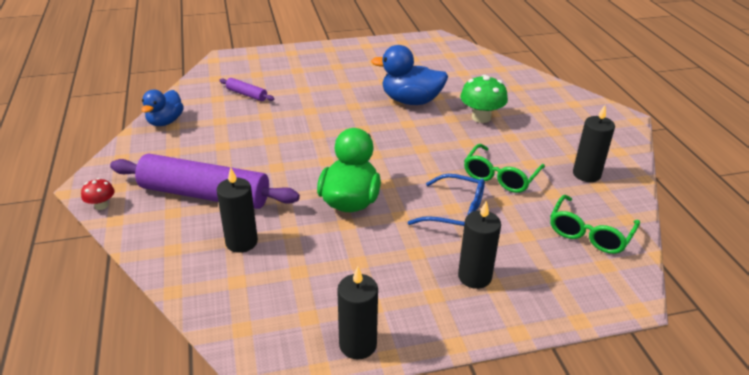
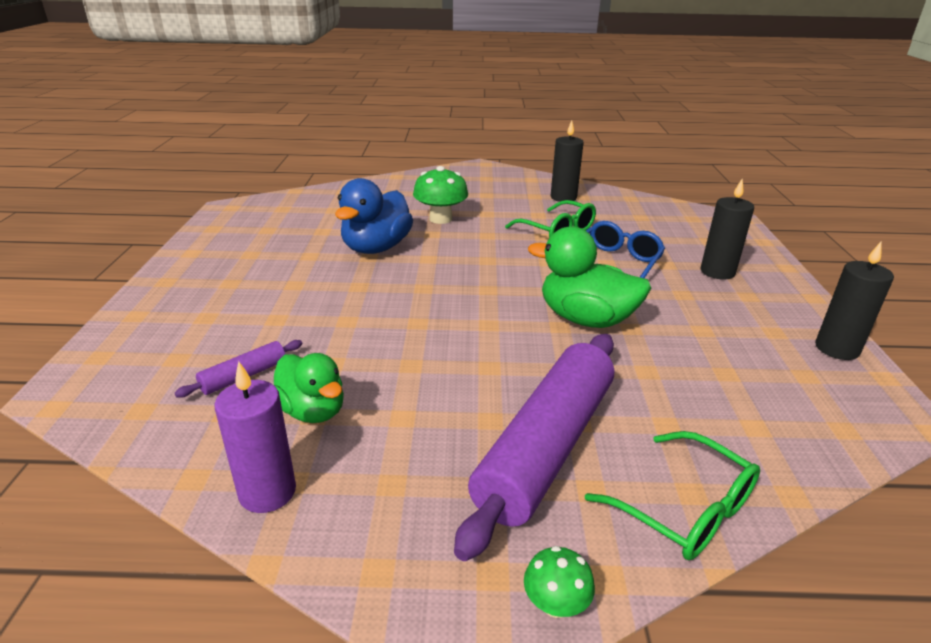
camera: 75 degrees left, 5 degrees down
red mushroom [81,178,115,210] -> green mushroom [524,546,595,618]
blue duck [141,90,184,126] -> purple candle [215,361,296,513]
black candle [216,167,258,253] -> none
green glasses [550,195,640,254] -> green glasses moved to [585,431,760,560]
none -> green duck [274,353,344,423]

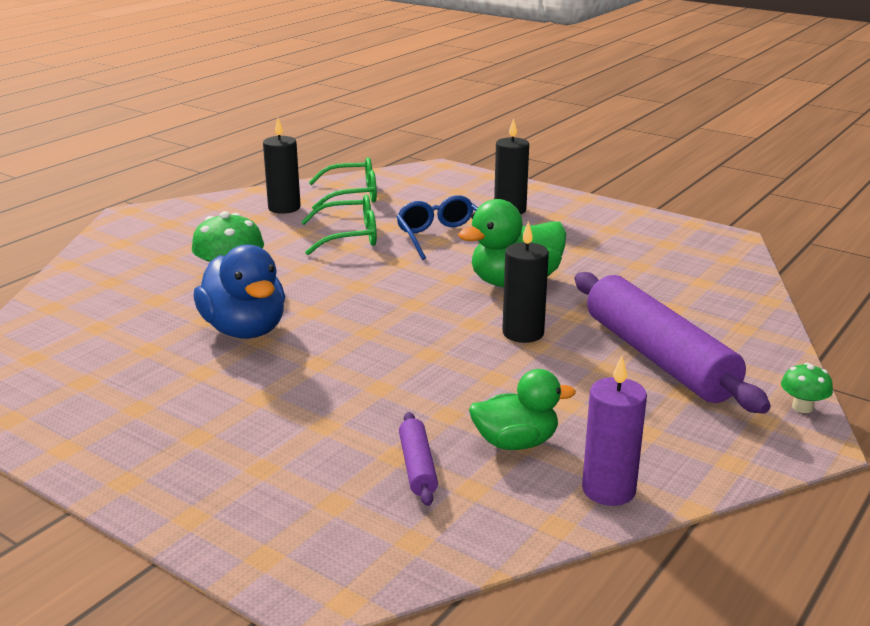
camera: 55 degrees left, 5 degrees down
green glasses [585,431,760,560] -> green glasses moved to [309,157,377,210]
black candle [815,241,894,360] -> black candle moved to [502,221,549,343]

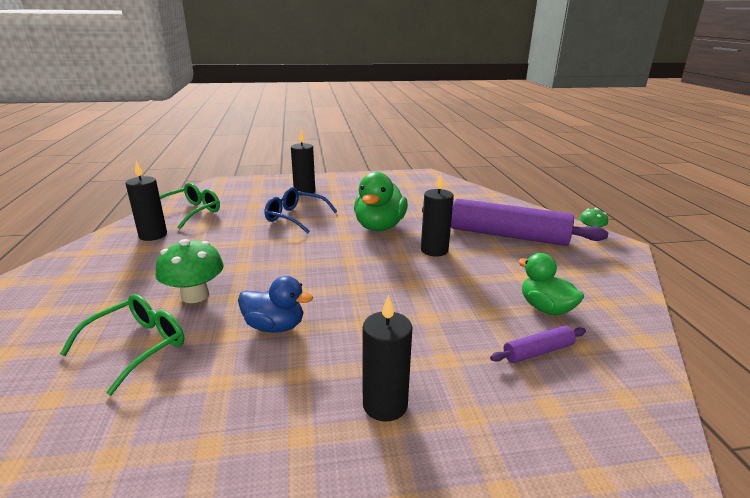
camera: 45 degrees left, 0 degrees up
blue duck [193,244,285,339] -> blue duck [238,276,313,333], size x0.66
green glasses [301,195,377,255] -> green glasses moved to [60,294,184,395]
purple rolling pin [399,412,438,506] -> purple rolling pin turned 60 degrees counterclockwise [490,326,586,363]
green duck [469,369,576,450] -> green duck turned 75 degrees counterclockwise [518,253,584,315]
purple candle [582,356,647,506] -> none
none -> black candle [363,294,412,422]

